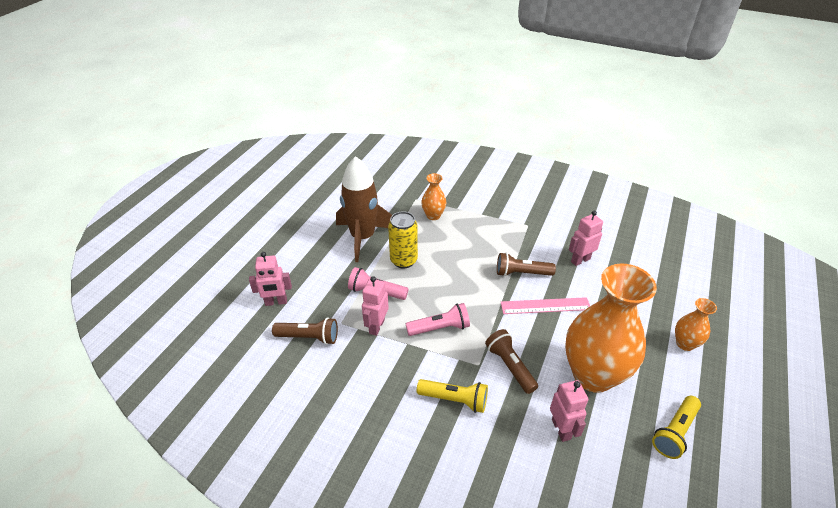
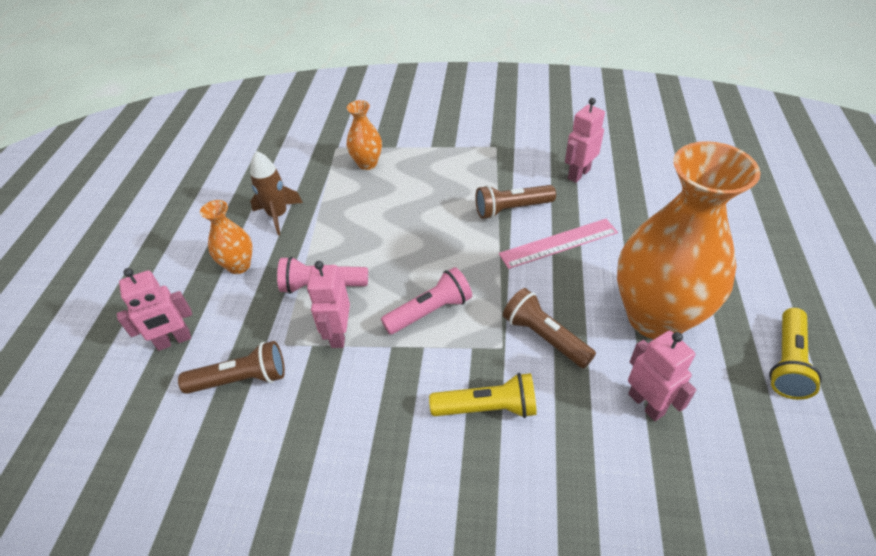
camera: 15 degrees left, 5 degrees up
brown rocket [336,156,392,262] -> brown rocket [250,151,303,236], size x0.56
yellow can [388,211,418,269] -> none
orange vase [675,298,717,351] -> orange vase moved to [200,200,252,274]

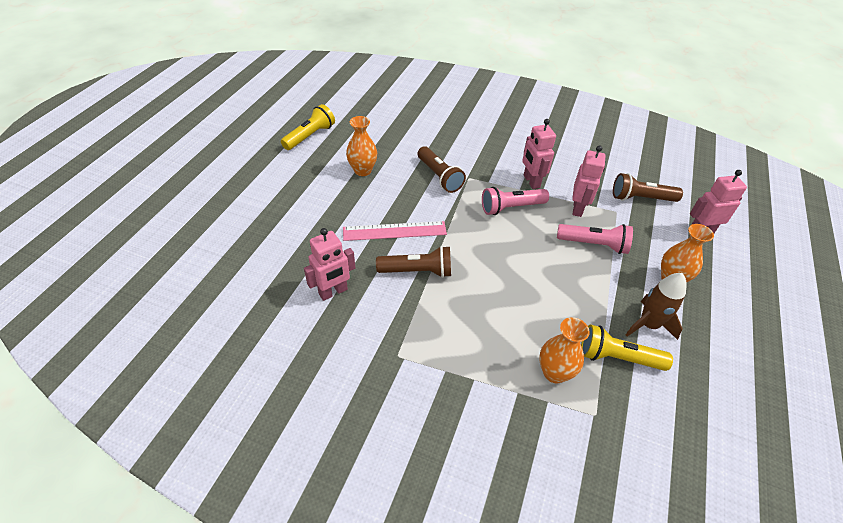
camera: 170 degrees left, 0 degrees up
yellow flashlight [429,373,537,418] -> yellow flashlight moved to [581,325,673,371]
orange vase [617,141,761,339] -> orange vase [346,116,377,176], size x0.45
pink robot [628,331,697,421] -> pink robot moved to [522,119,556,189]

